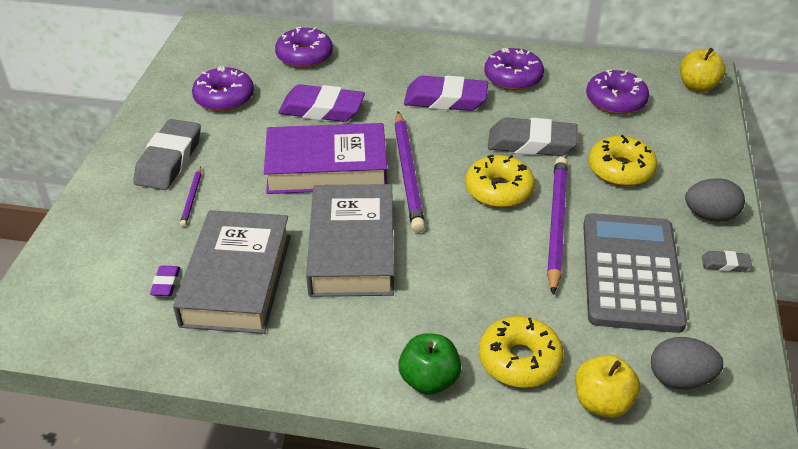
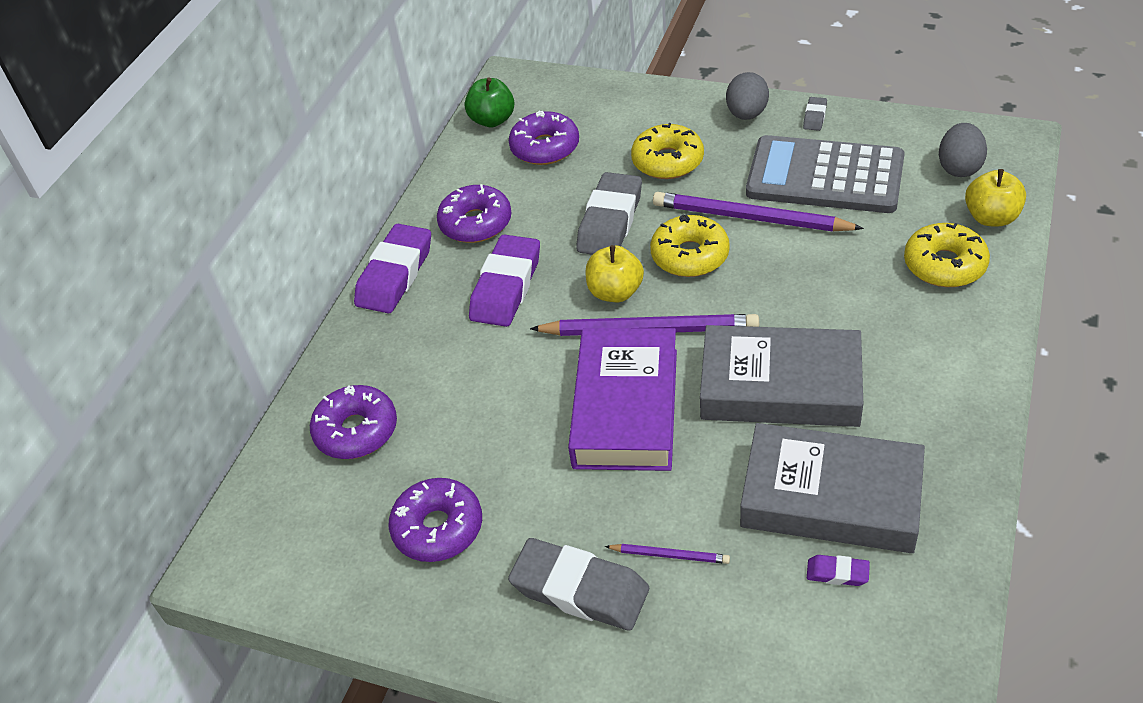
camera: 75 degrees left, 5 degrees up
purple eraser [278,84,365,122] -> purple eraser moved to [354,224,431,313]
green apple [398,333,461,395] -> green apple moved to [465,77,515,127]
yellow apple [680,48,726,92] -> yellow apple moved to [586,245,644,302]

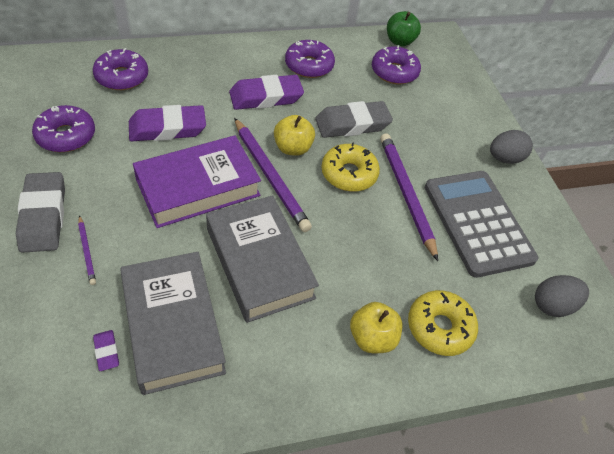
camera: 45 degrees right, 5 degrees up
purple eraser [354,224,431,313] -> purple eraser moved to [129,105,206,141]
yellow donut [631,123,704,179] -> none
grey eraser [803,97,827,131] -> none
yellow apple [965,169,1026,227] -> yellow apple moved to [350,302,402,353]

